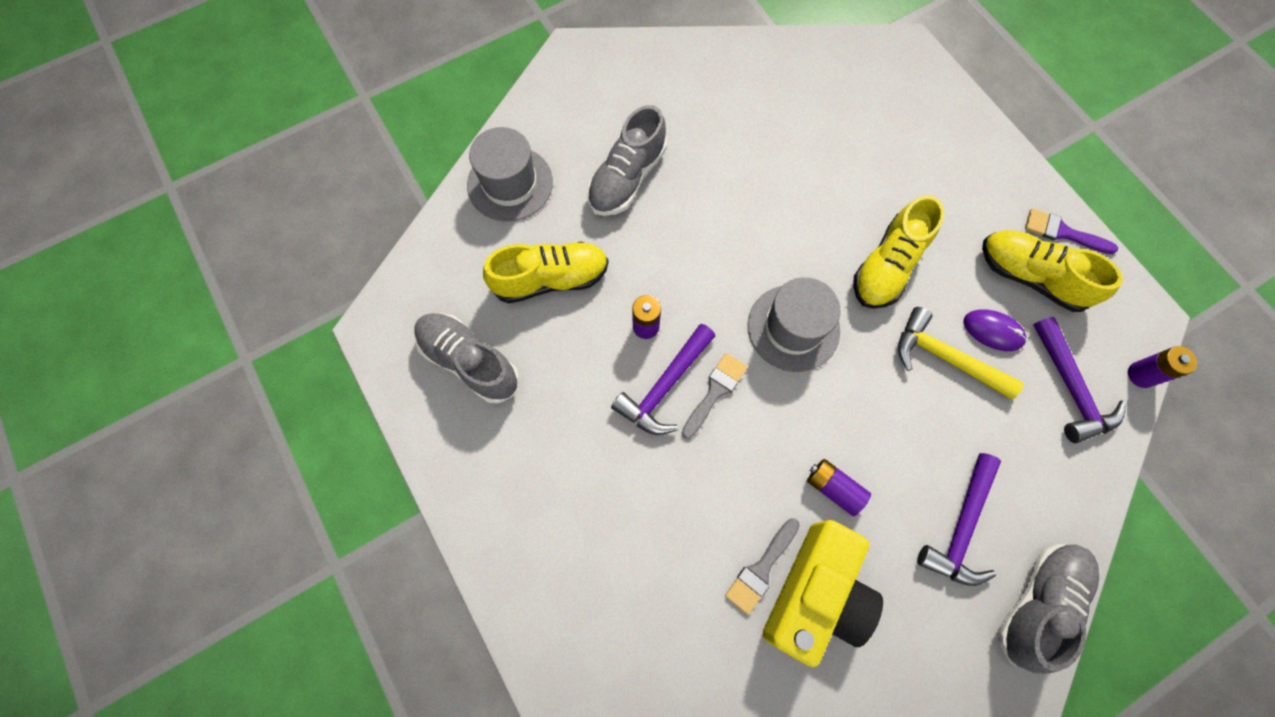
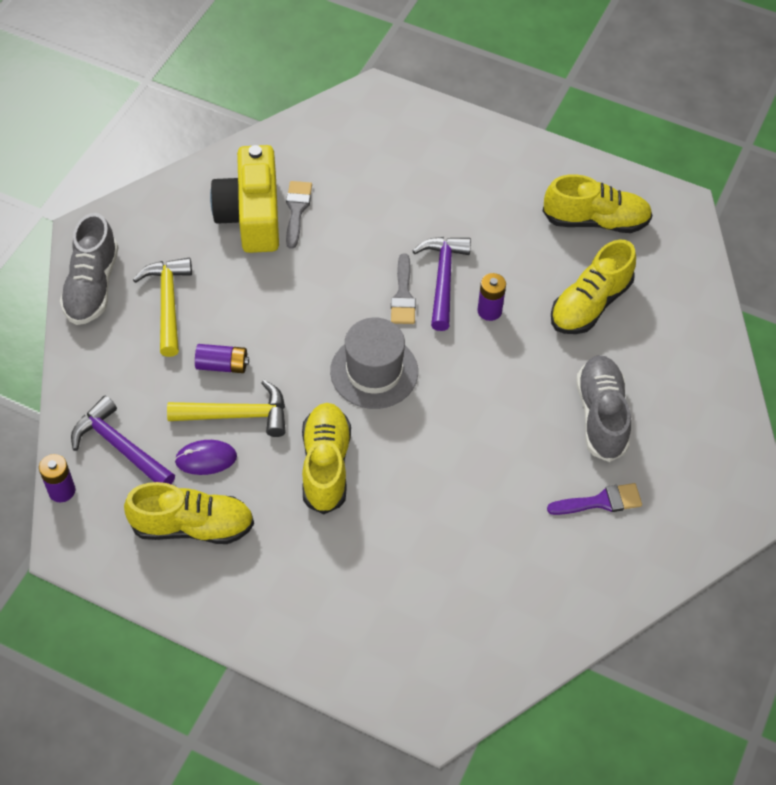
camera: 145 degrees right, 15 degrees down
grey shoe [414,313,519,404] -> yellow shoe [543,174,652,233]
grey hat [467,127,553,222] -> none
purple battery [807,459,871,516] -> purple battery moved to [195,344,249,373]
purple hammer [917,453,1001,586] -> yellow hammer [133,258,192,357]
purple brush [1025,208,1118,254] -> purple brush moved to [547,483,642,515]

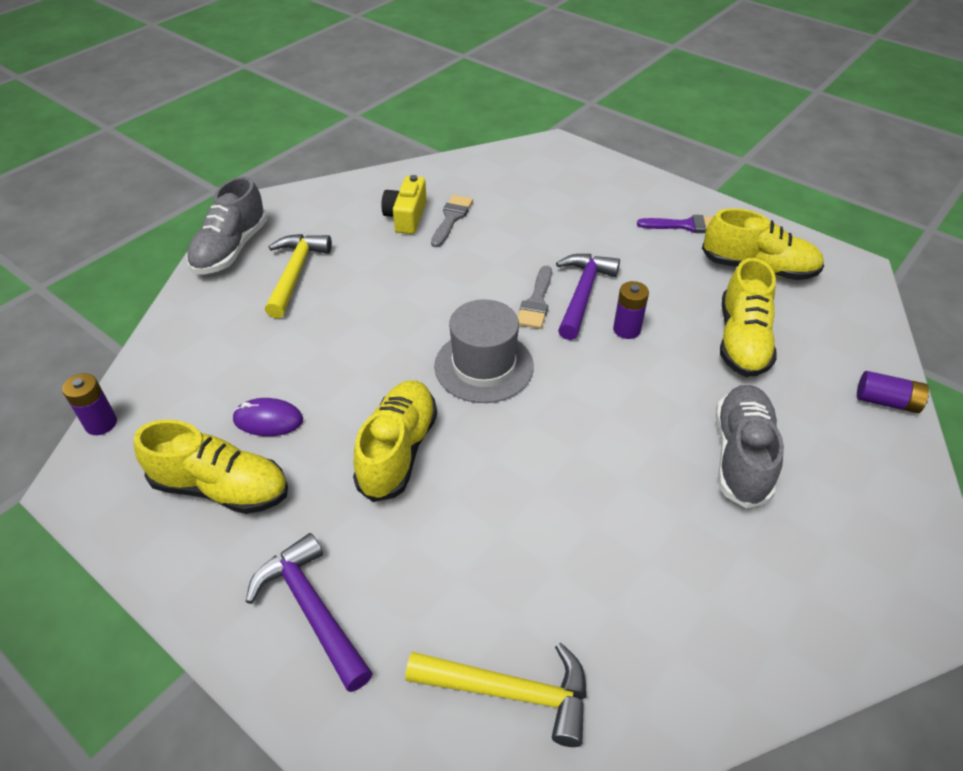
camera: 15 degrees right, 10 degrees down
purple hammer [71,396,175,484] -> purple hammer moved to [246,533,373,692]
yellow hammer [167,380,286,437] -> yellow hammer moved to [405,643,587,747]
purple battery [195,344,249,373] -> purple battery moved to [857,371,929,413]
yellow camera [210,145,279,253] -> yellow camera [381,175,427,234], size x0.59
purple brush [547,483,642,515] -> purple brush moved to [637,215,713,233]
yellow shoe [551,240,636,334] -> yellow shoe turned 45 degrees counterclockwise [720,258,777,377]

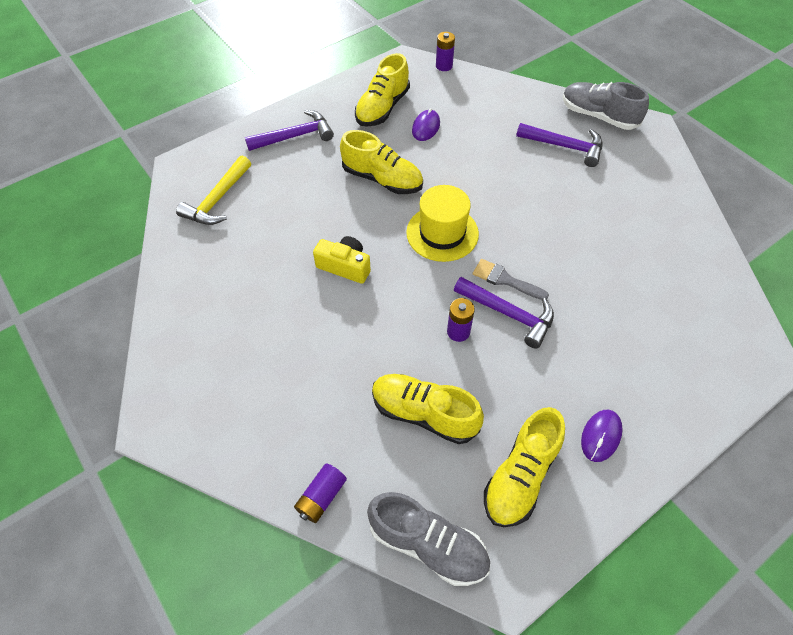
camera: 105 degrees right, 10 degrees up
yellow hammer [265,234,332,318] -> purple hammer [516,123,603,167]
yellow camera [381,175,427,234] -> yellow camera moved to [313,236,371,284]
grey brush [431,195,473,247] -> none
grey hat [434,299,534,403] -> yellow hat [406,185,479,262]
purple brush [637,215,713,233] -> purple mouse [581,410,623,462]
grey shoe [715,385,784,509] -> grey shoe moved to [367,492,490,586]

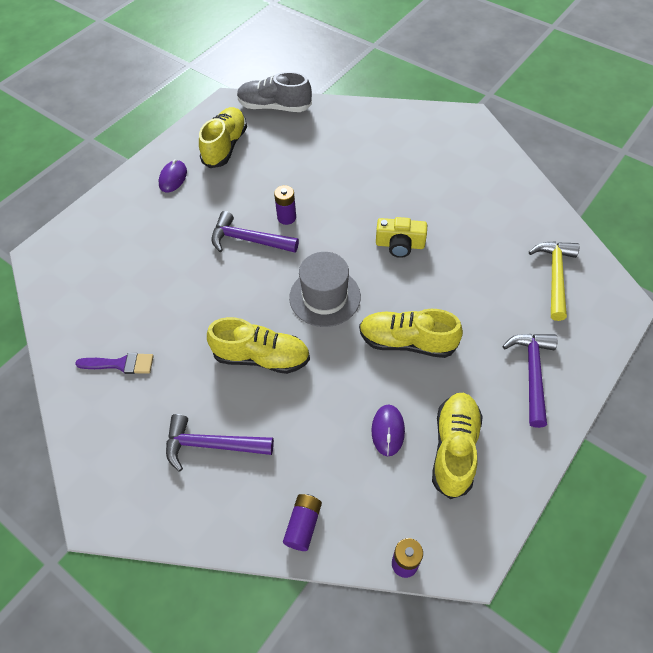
camera: 165 degrees right, 0 degrees up
purple hammer [245,110,334,151] -> purple hammer turned 135 degrees clockwise [502,334,558,428]
purple battery [294,463,347,523] -> purple battery moved to [283,494,322,551]
yellow shoe [372,374,484,444] -> yellow shoe moved to [207,317,310,374]
yellow hat [406,185,479,262] -> grey hat [289,252,361,327]
grey brush [473,259,549,300] -> none
grey shoe [563,82,649,130] -> none
none -> purple brush [75,353,154,374]

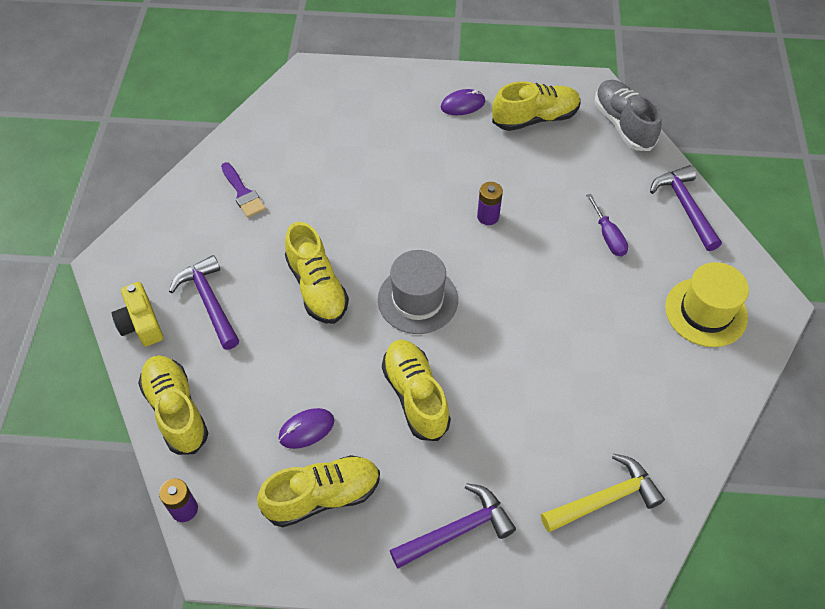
camera: 55 degrees right, 0 degrees up
purple hammer [211,211,299,252] -> purple hammer moved to [650,165,722,251]
purple battery [283,494,322,551] -> yellow shoe [138,355,208,455]
yellow camera [376,217,427,258] -> yellow camera moved to [112,282,163,347]
none -> purple screwdriver [586,194,628,256]
none -> yellow hat [665,262,749,347]

